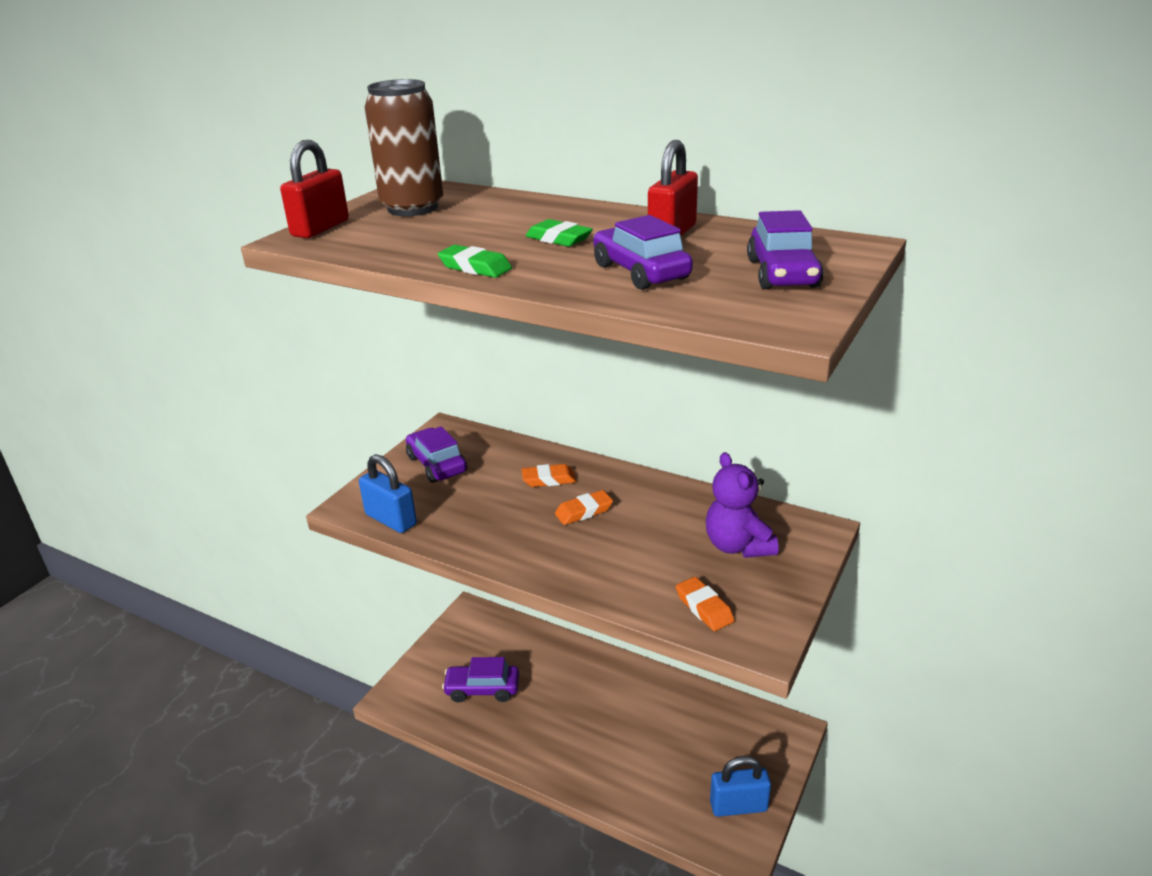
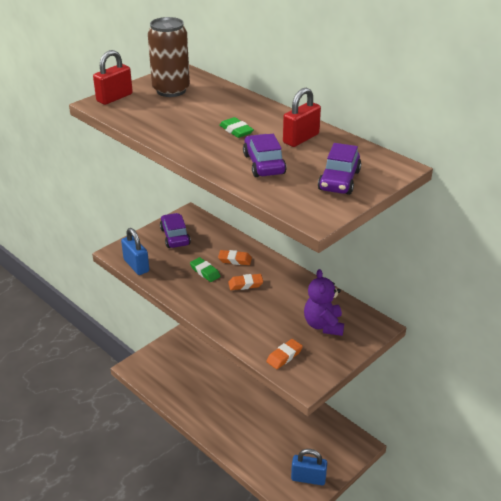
camera: 15 degrees right, 5 degrees up
green eraser [438,245,512,278] -> green eraser moved to [190,257,221,282]
purple car [442,657,519,702] -> none
orange eraser [676,577,735,631] -> orange eraser turned 60 degrees clockwise [266,339,303,369]

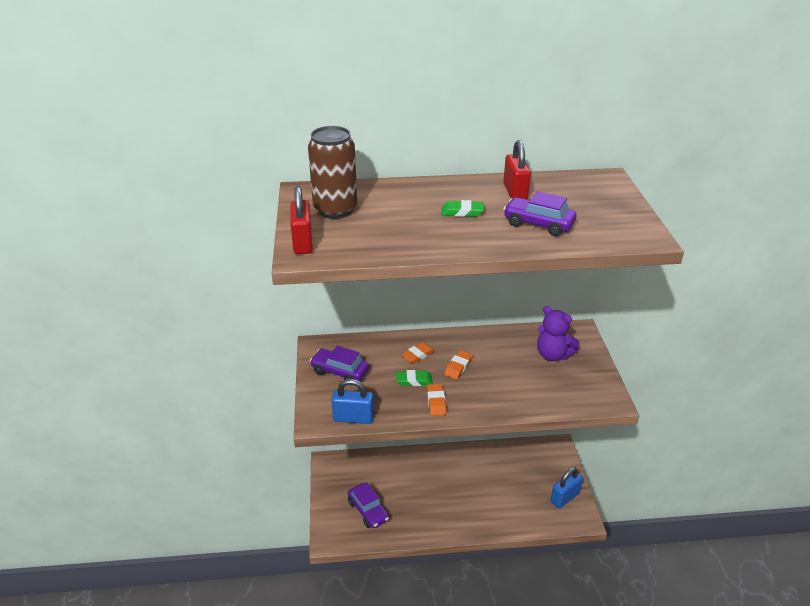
camera: 50 degrees left, 0 degrees up
orange eraser [266,339,303,369] -> orange eraser moved to [427,384,446,416]
purple car [318,143,361,195] -> purple car moved to [348,482,389,528]

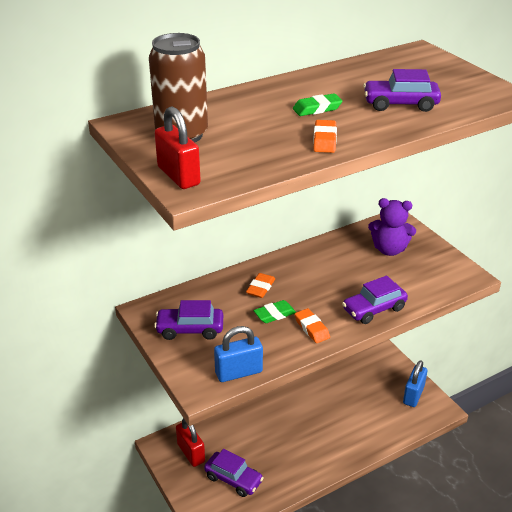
camera: 25 degrees left, 0 degrees up
orange eraser [444,350,473,380] -> orange eraser moved to [313,120,337,153]
red padlock [503,140,531,200] -> red padlock moved to [176,418,205,467]
none -> purple car [342,276,408,324]

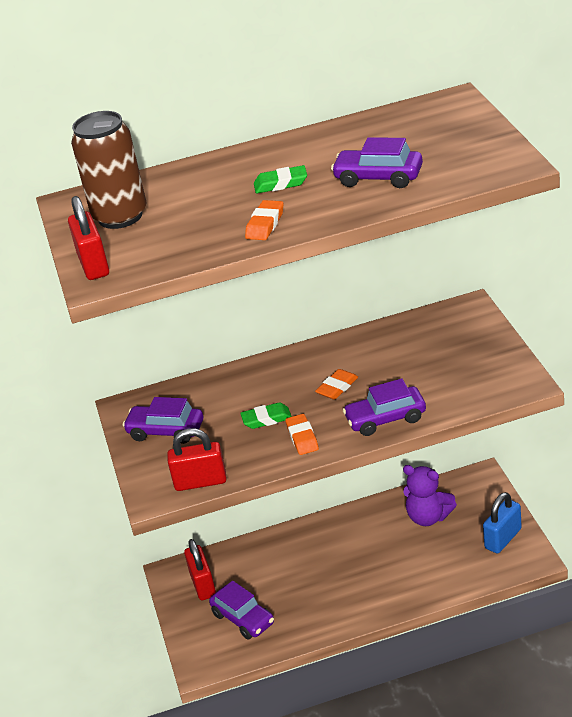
camera: 20 degrees right, 0 degrees up
blue padlock [214,326,263,382] -> red padlock [167,428,227,491]
orange eraser [246,273,275,298] -> orange eraser moved to [315,369,358,400]
purple teddy bear [368,198,416,256] -> purple teddy bear moved to [403,465,457,526]

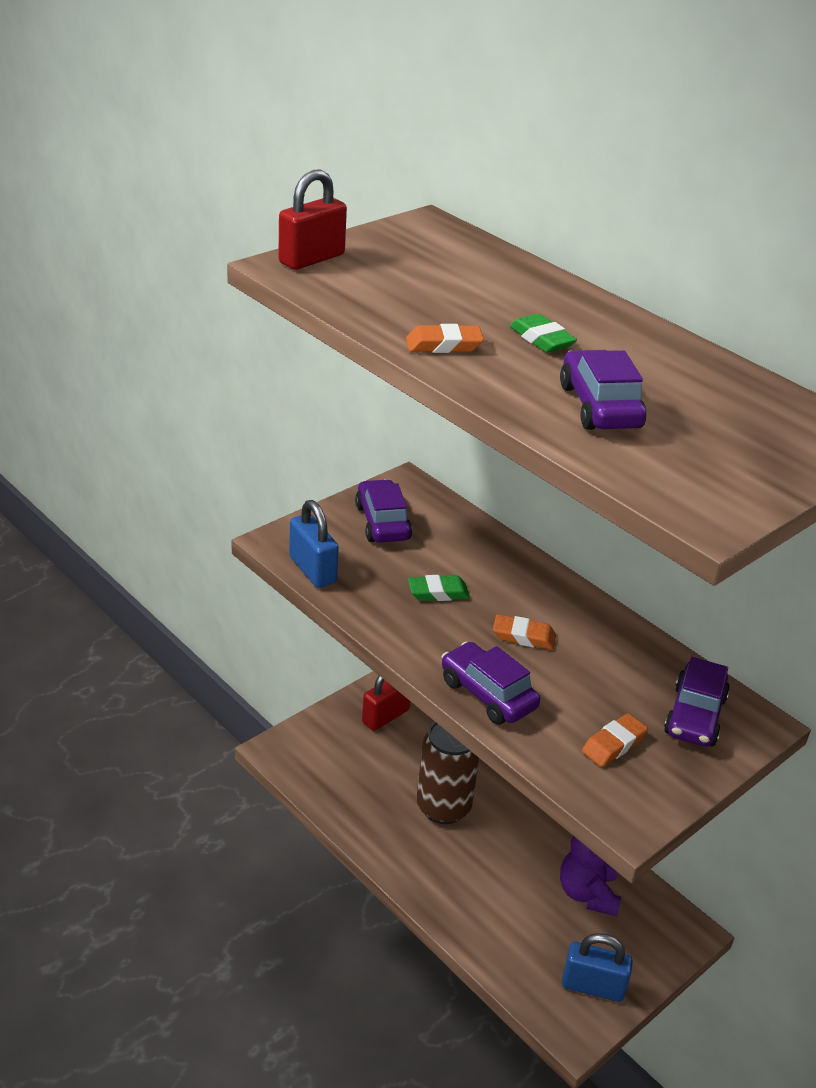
camera: 55 degrees right, 0 degrees up
brown can [71,111,146,229] -> brown can moved to [417,722,479,824]
red padlock [167,428,227,491] -> blue padlock [289,500,339,588]
purple car [209,581,274,639] -> purple car moved to [664,657,730,747]
green eraser [240,402,292,429] -> green eraser turned 60 degrees counterclockwise [408,575,470,601]
orange eraser [285,414,319,455] -> orange eraser moved to [582,713,648,767]

